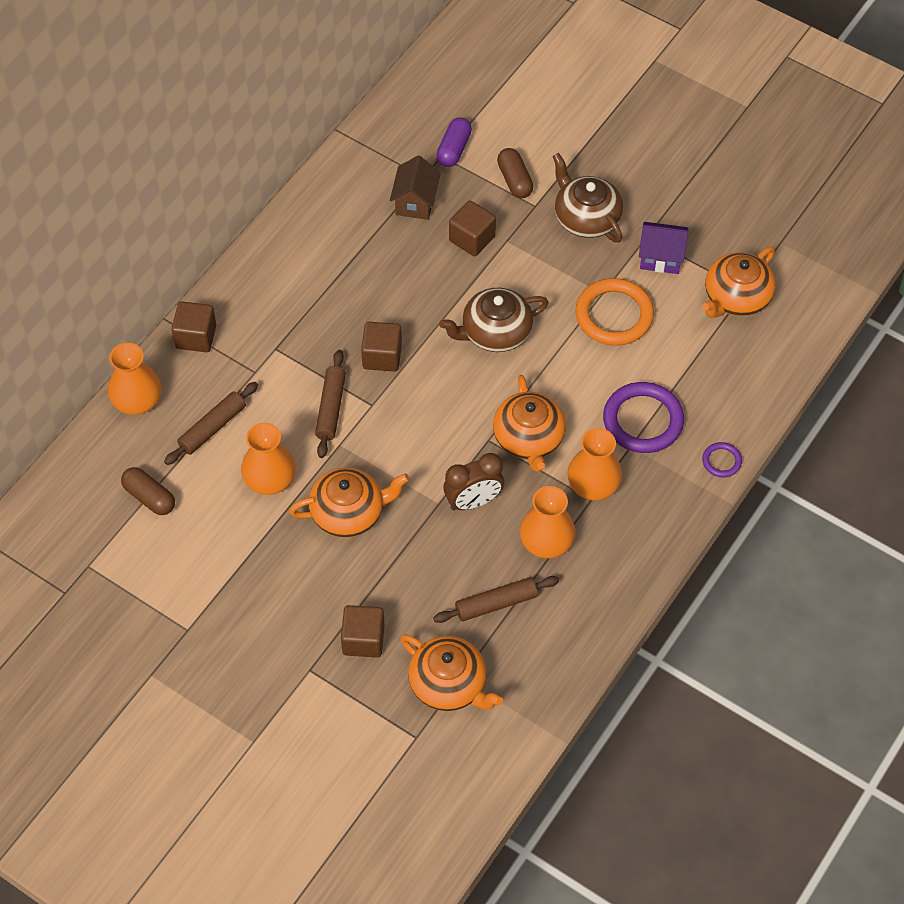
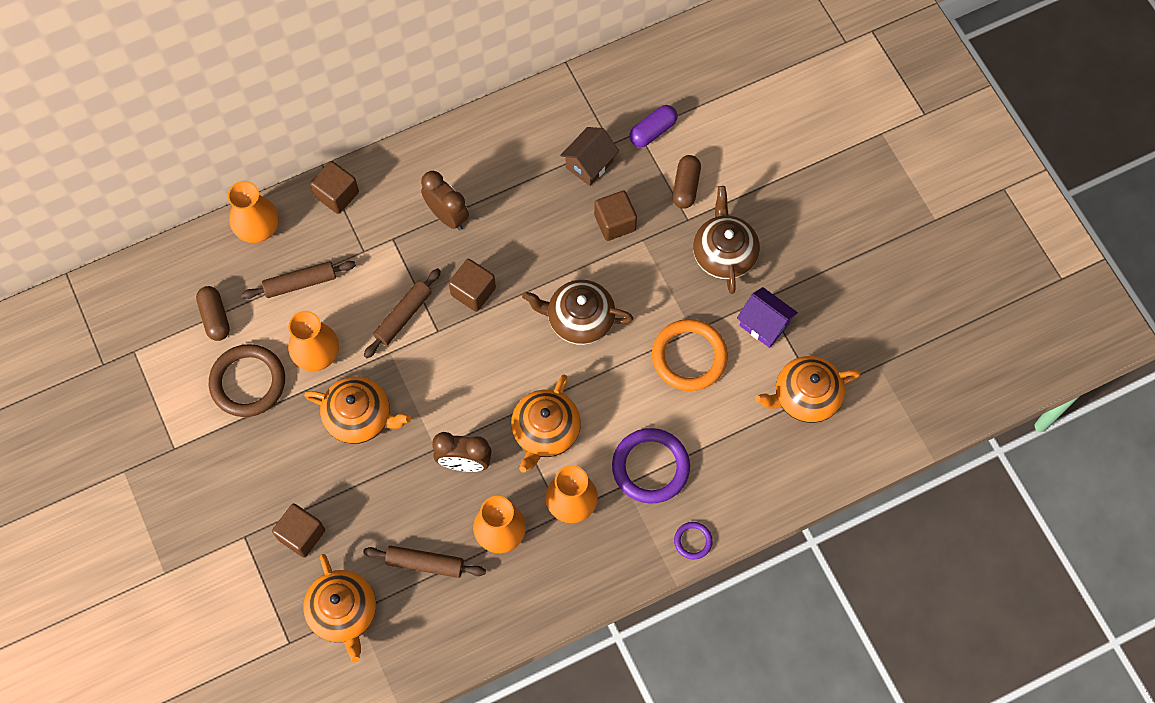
camera: 30 degrees right, 10 degrees up
none -> brown ring [209,344,285,417]
none -> brown clock [421,171,469,230]

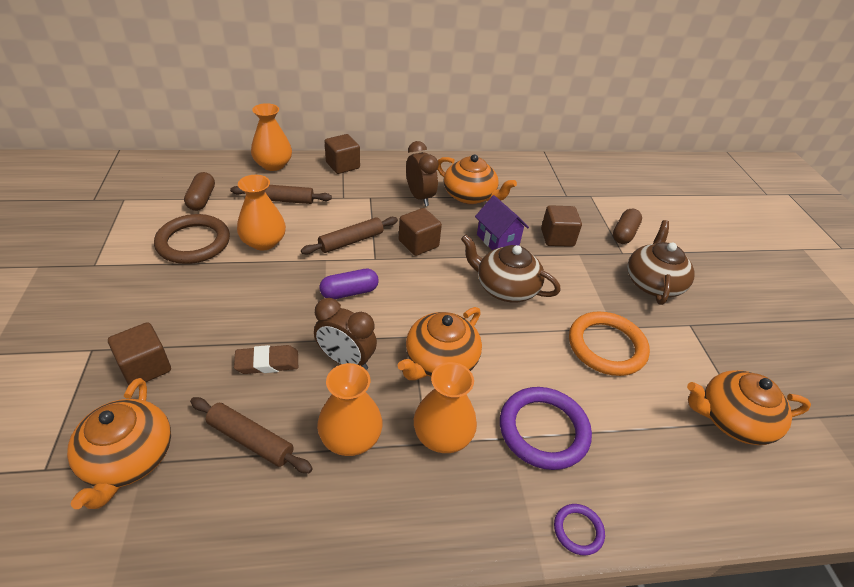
camera: 15 degrees right, 25 degrees down
orange teapot [304,376,411,444] -> orange teapot moved to [437,154,517,204]
brown house [560,127,619,186] -> none
purple capsule [629,105,678,147] -> purple capsule moved to [319,269,379,299]
purple house [737,287,798,348] -> purple house moved to [475,195,529,250]
none -> brown eraser [234,345,298,374]

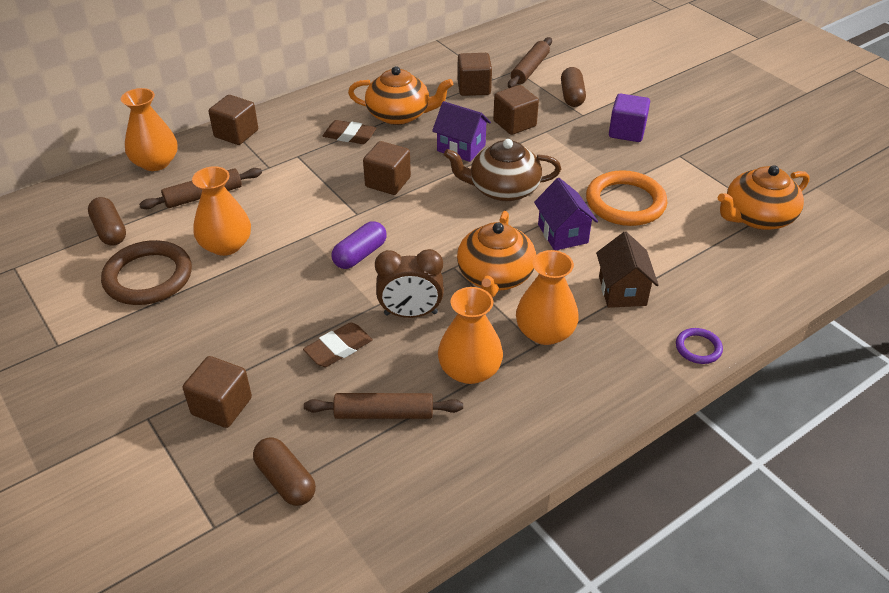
camera: 25 degrees left, 0 degrees up
orange teapot [67,378,171,509] -> brown capsule [253,437,316,506]
brown rolling pin [301,217,398,255] -> brown rolling pin moved to [508,37,552,88]
brown clock [406,141,439,206] -> brown eraser [323,120,376,144]
purple ring [500,387,592,470] -> brown house [596,232,659,308]
brown teapot [627,220,695,305] -> purple cube [609,94,650,142]
none -> brown cube [457,53,492,96]
none -> purple house [534,178,598,250]

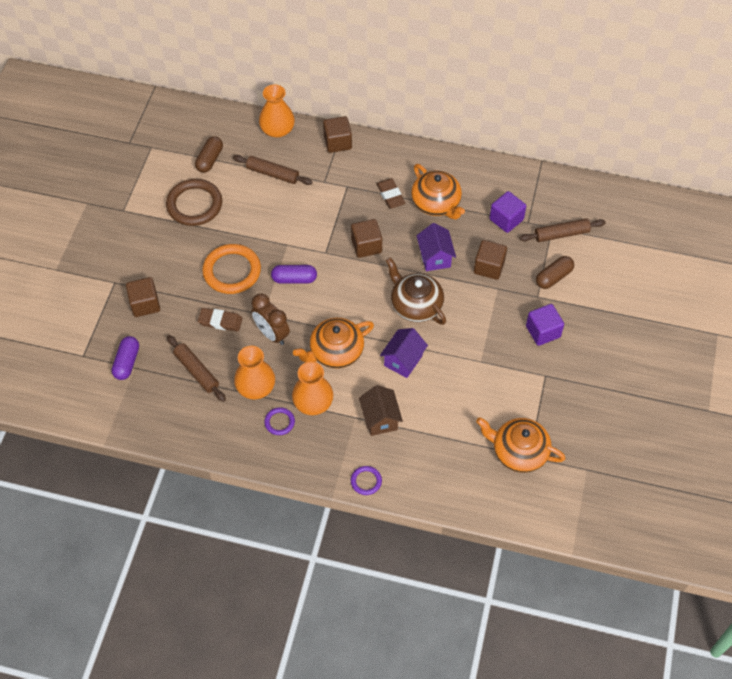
camera: 50 degrees right, 15 degrees up
orange vase [192,166,251,256] -> none
brown capsule [253,437,316,506] -> purple capsule [112,336,139,380]
brown cube [457,53,492,96] -> purple cube [490,191,526,233]
orange ring [586,170,667,226] -> orange ring moved to [202,244,261,294]
brown house [596,232,659,308] -> brown house turned 60 degrees counterclockwise [359,385,403,436]
none -> purple ring [264,407,295,435]

